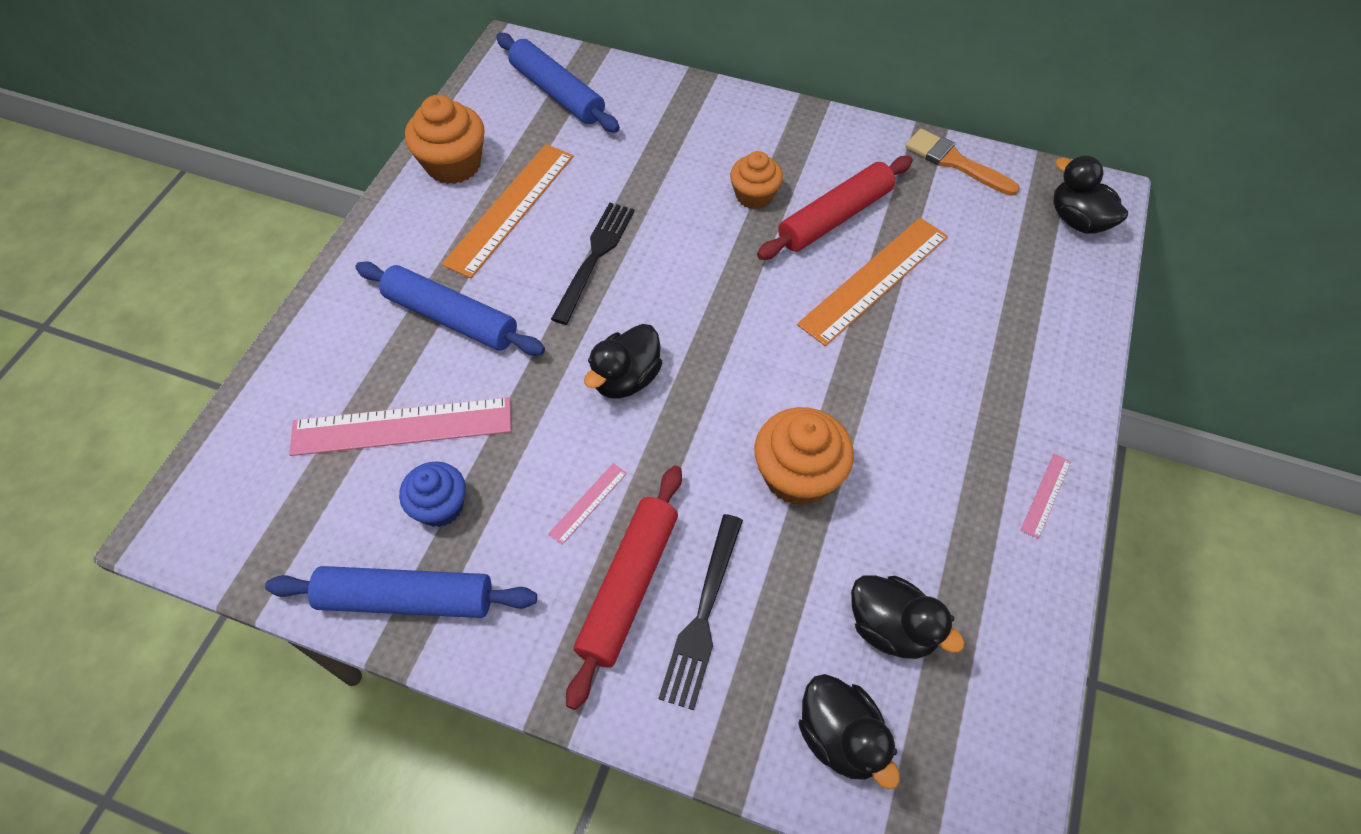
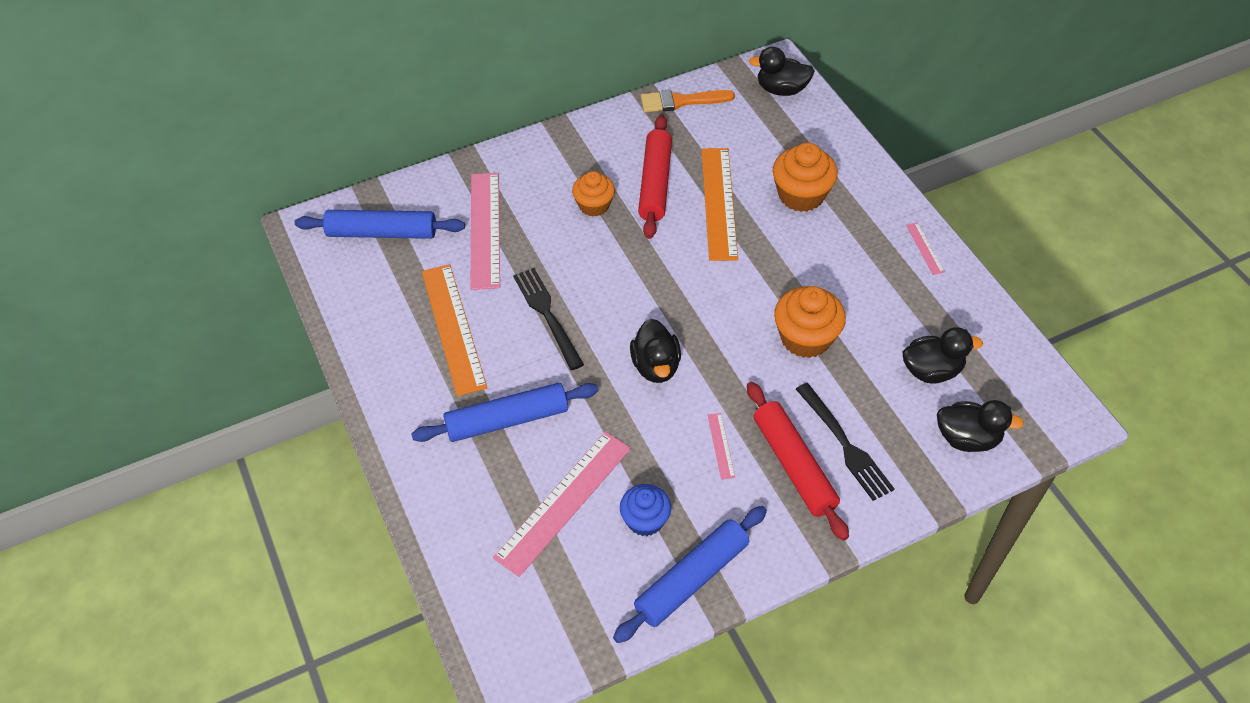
camera: 45 degrees left, 5 degrees down
orange cupcake [405,95,485,184] -> orange cupcake moved to [773,143,838,212]
none -> pink ruler [471,173,500,290]

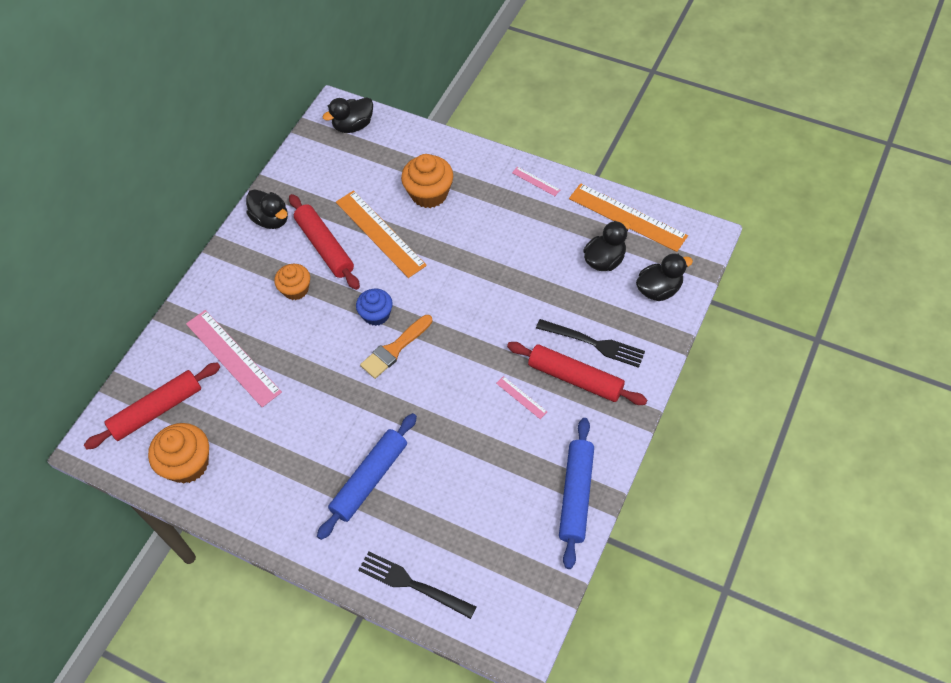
camera: 35 degrees left, 5 degrees up
blue rolling pin [295,210,465,239] -> red rolling pin [84,362,220,450]
orange ruler [422,264,487,396] -> orange ruler moved to [569,183,688,252]
pink ruler [493,432,631,577] -> none
black fork [513,268,584,370] -> black fork moved to [358,551,476,619]
blue cupcake [620,484,671,536] -> blue cupcake moved to [356,289,393,326]
black duck [630,319,681,383] -> black duck moved to [246,189,288,229]
orange brush [641,90,735,112] -> orange brush moved to [360,315,433,379]
orange cupcake [774,286,846,358] -> orange cupcake moved to [148,423,209,483]

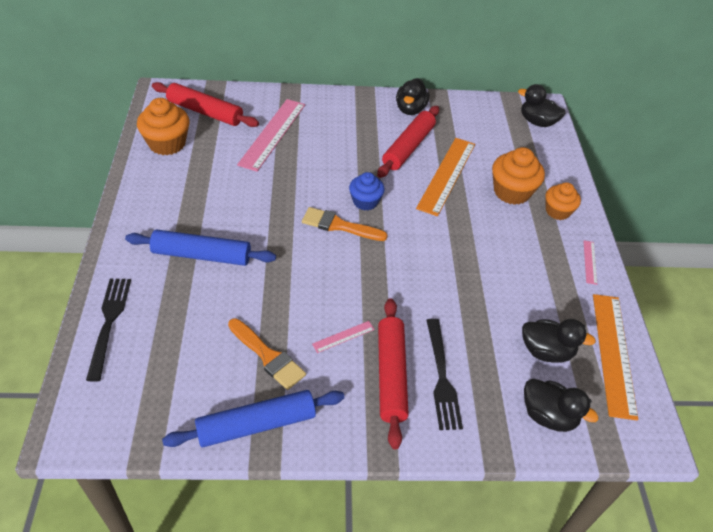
camera: 55 degrees right, 10 degrees down
orange cupcake [274,264,310,300] -> orange cupcake moved to [545,182,581,220]
pink ruler [496,376,547,419] -> pink ruler turned 45 degrees clockwise [312,321,375,353]
none -> orange brush [228,318,306,390]

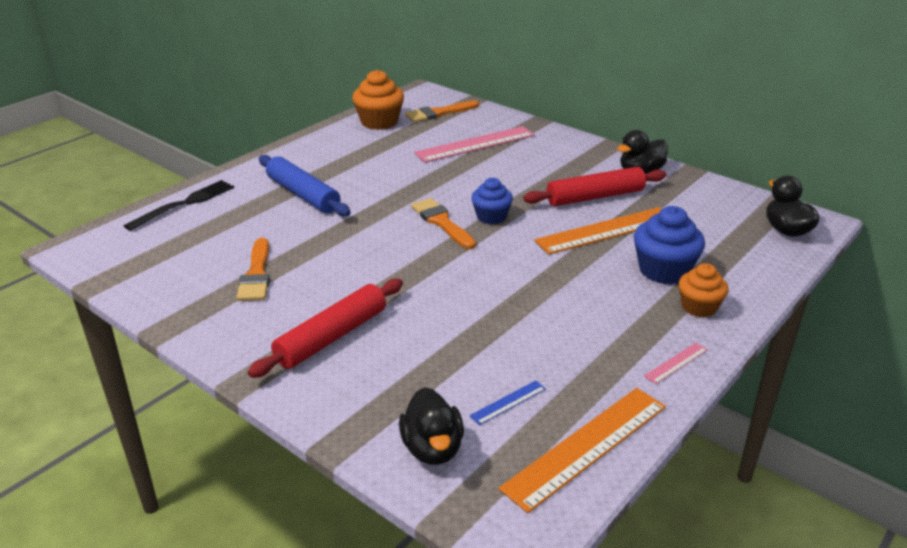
camera: 45 degrees right, 15 degrees down
red rolling pin [152,82,259,127] -> orange brush [405,100,479,122]
blue rolling pin [162,390,344,447] -> none
pink ruler [312,321,375,353] -> none
black fork [427,318,463,430] -> none
orange cupcake [492,147,545,205] -> blue cupcake [634,206,705,284]
black duck [522,319,596,363] -> blue ruler [470,380,546,425]

